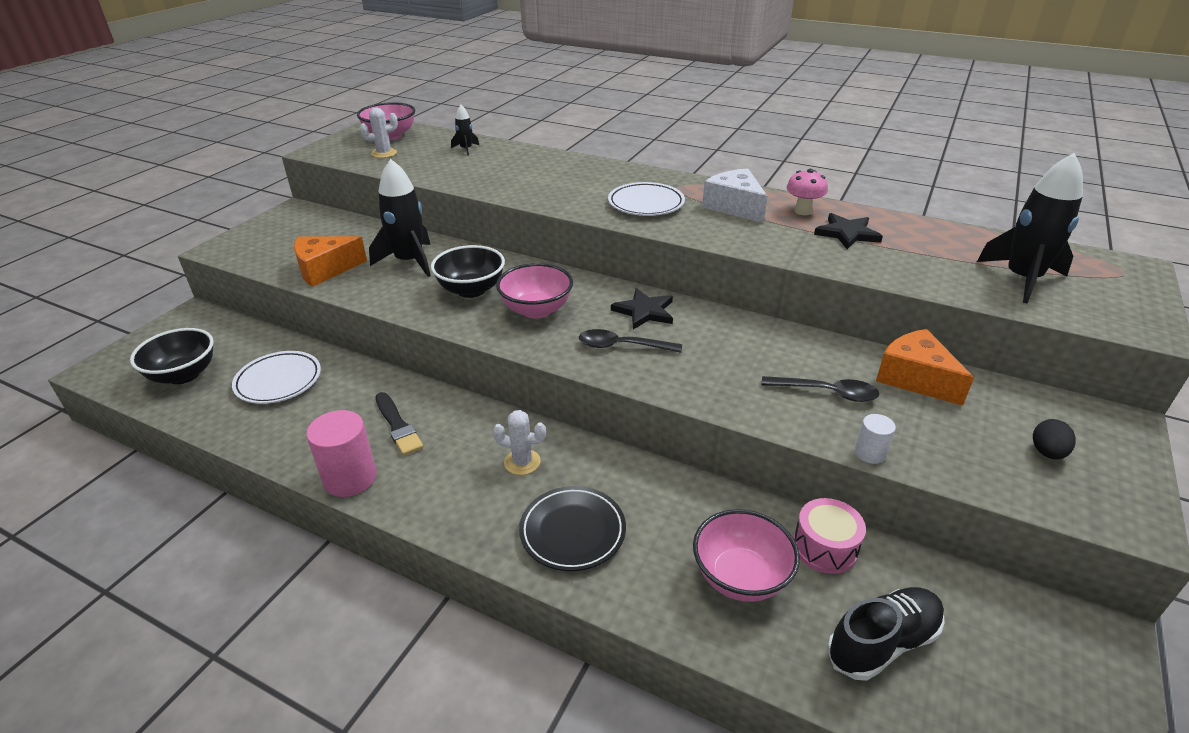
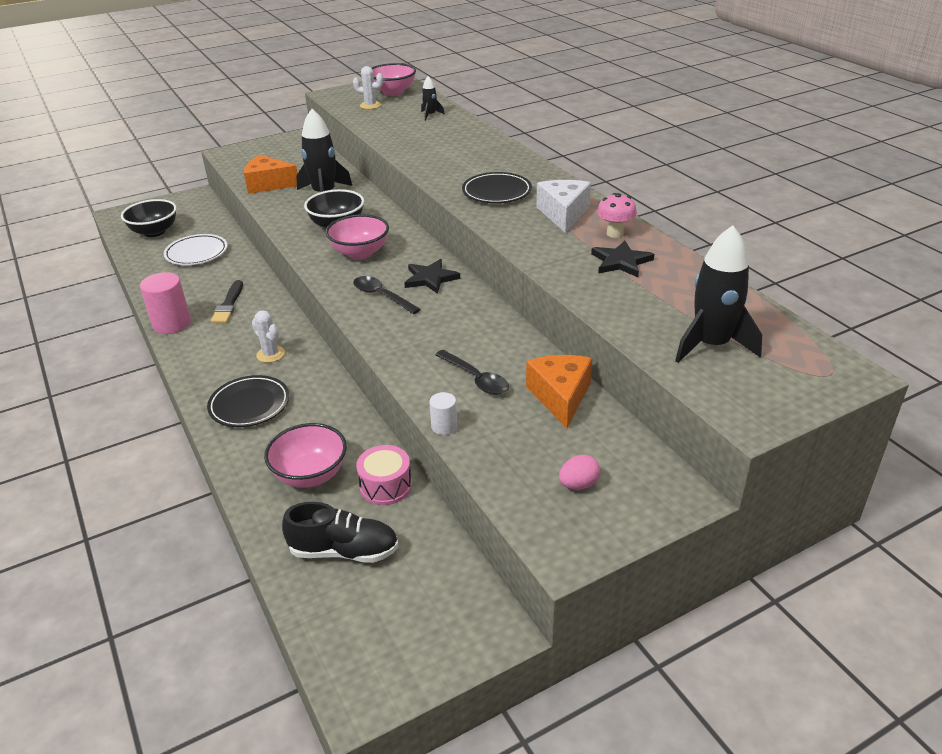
camera: 35 degrees right, 0 degrees up
white plate [608,182,685,216] -> black plate [462,172,532,203]
black egg [1033,419,1076,460] -> pink egg [559,455,600,490]

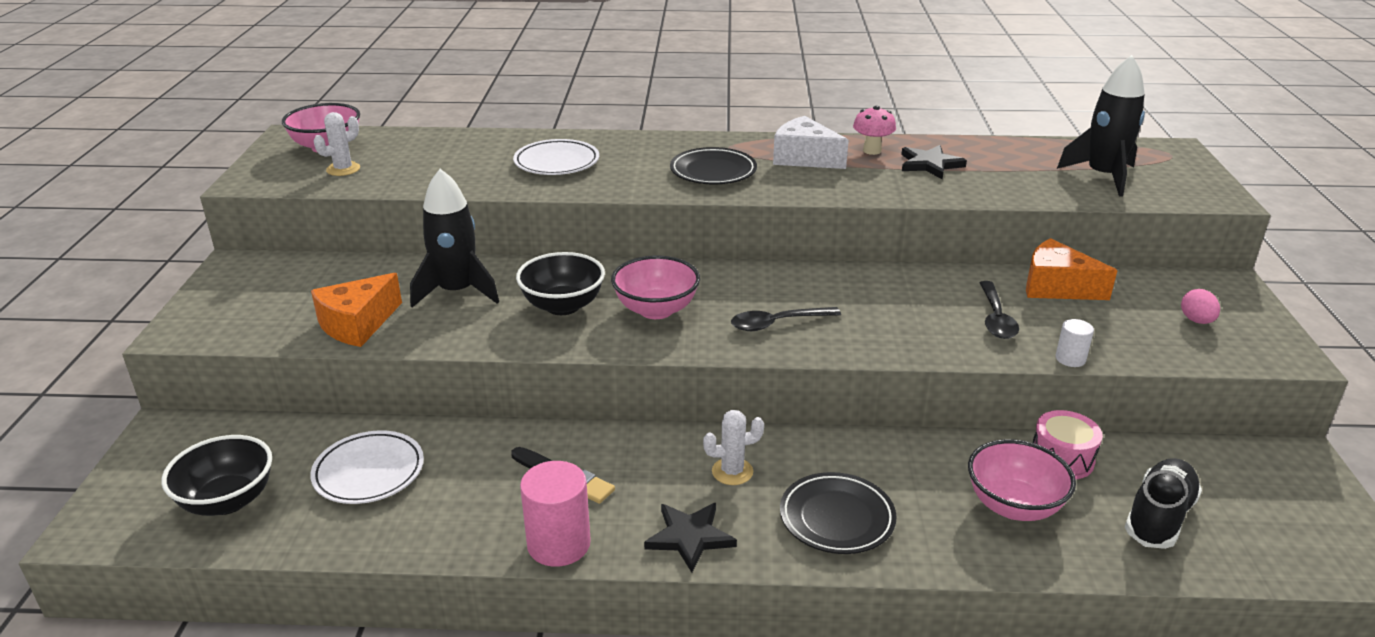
camera: 60 degrees left, 5 degrees down
black star [404,259,460,294] -> black star moved to [644,503,737,573]
black rocket [421,76,445,121] -> none
black spoon [435,350,509,395] -> black spoon turned 105 degrees clockwise [980,281,1019,339]
none -> white plate [513,139,599,175]

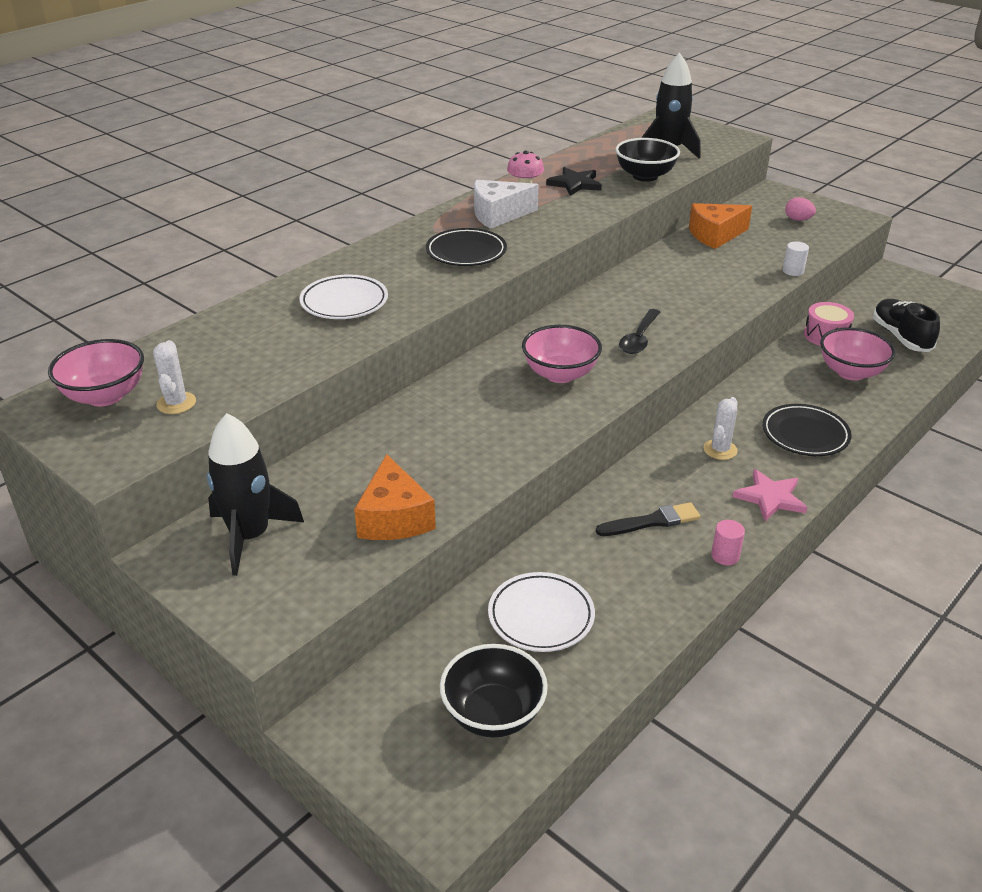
camera: 50 degrees left, 5 degrees up
black rocket [410,169,499,307] -> black rocket moved to [207,413,304,576]
black bowl [516,252,605,315] -> black bowl moved to [615,138,680,182]
pink cylinder [520,461,591,567] -> pink cylinder [711,520,745,565], size x0.53
black star [644,503,737,573] -> pink star [732,469,808,521]
black spoon [980,281,1019,339] -> none

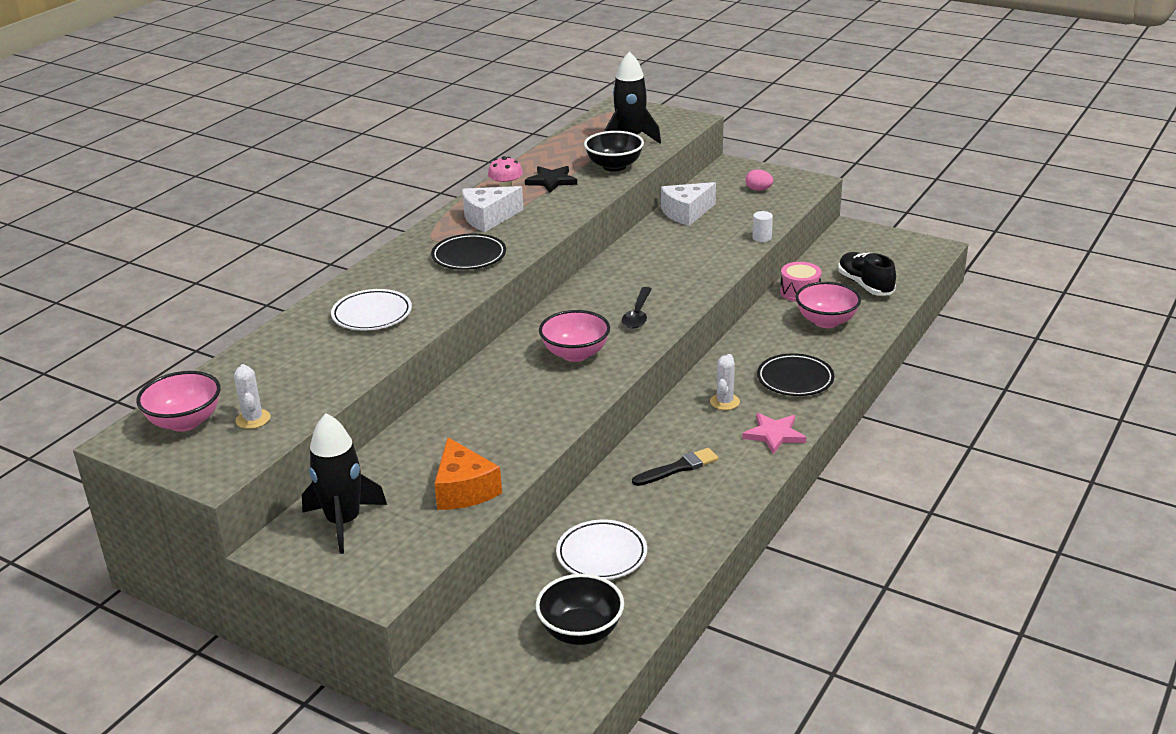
camera: 10 degrees left, 5 degrees down
orange cheese [689,203,752,249] -> white cheese [661,182,716,226]
pink cylinder [711,520,745,565] -> none

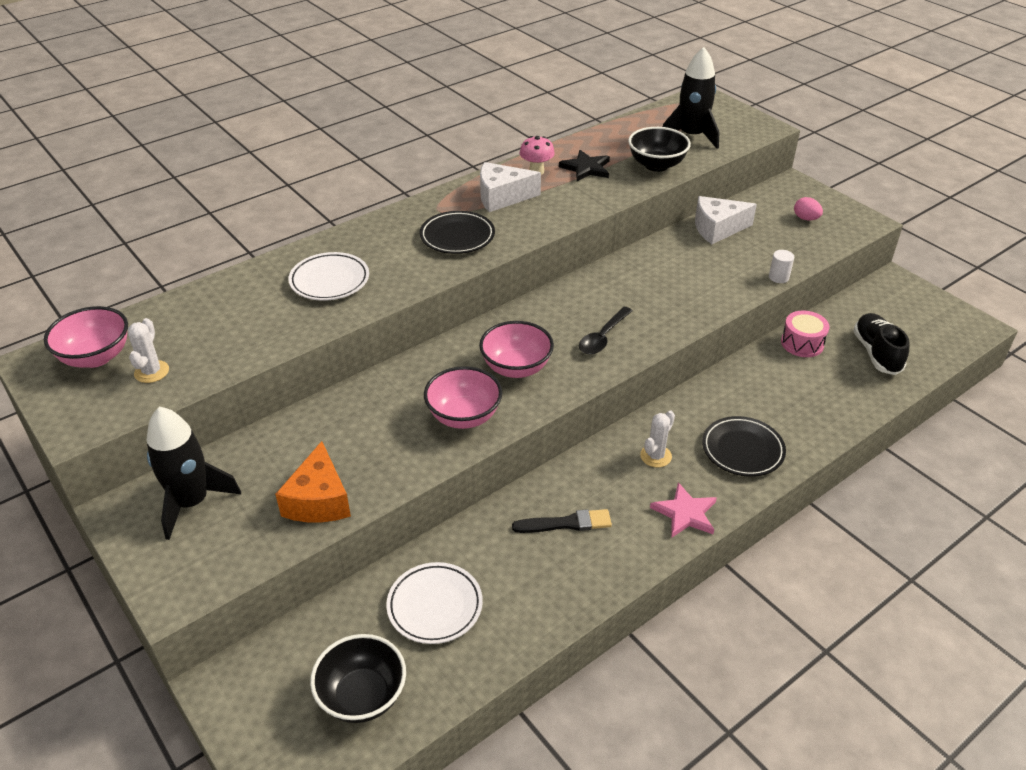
camera: 20 degrees right, 10 degrees up
pink bowl [796,282,861,328] -> pink bowl moved to [424,366,502,429]

